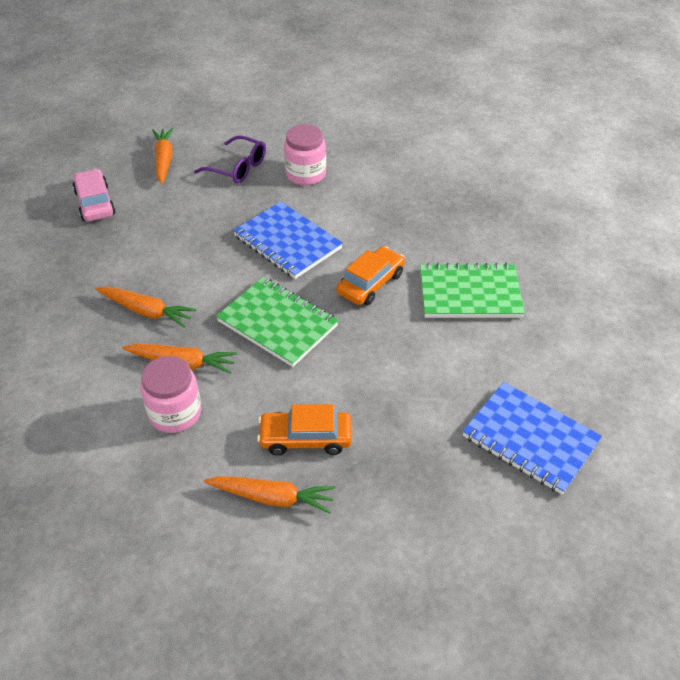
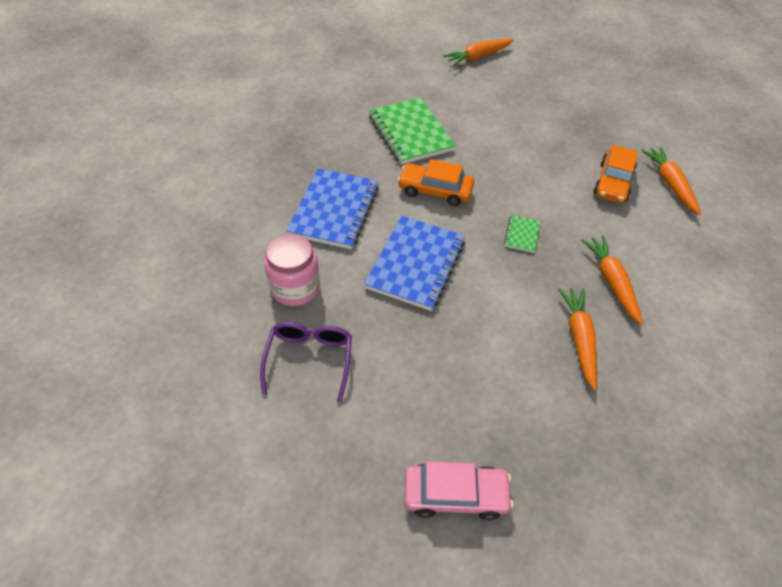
camera: 115 degrees left, 5 degrees up
pink car [73,169,115,221] -> pink car turned 135 degrees counterclockwise [404,462,514,521]
pink jar [140,356,202,433] -> none
orange carrot [152,128,173,184] -> orange carrot moved to [443,39,514,66]
green notebook [216,277,339,367] -> green notebook [504,215,540,253], size x0.45
orange car [257,404,352,456] -> orange car turned 45 degrees clockwise [593,145,638,203]
blue notebook [463,382,602,494] -> blue notebook moved to [286,168,379,249]

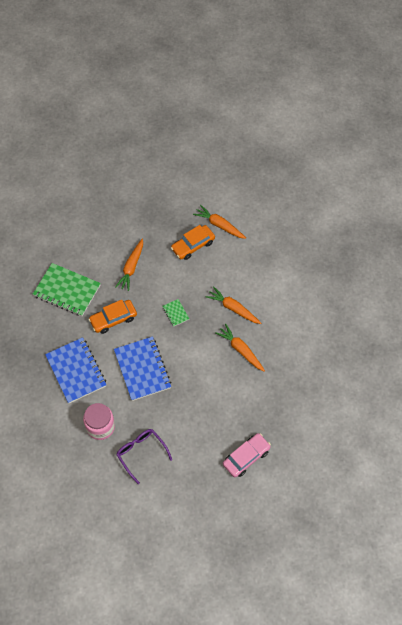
camera: 40 degrees left, 10 degrees up
orange carrot [443,39,514,66] -> orange carrot moved to [115,239,143,291]
orange car [593,145,638,203] -> orange car turned 75 degrees clockwise [171,225,215,260]

